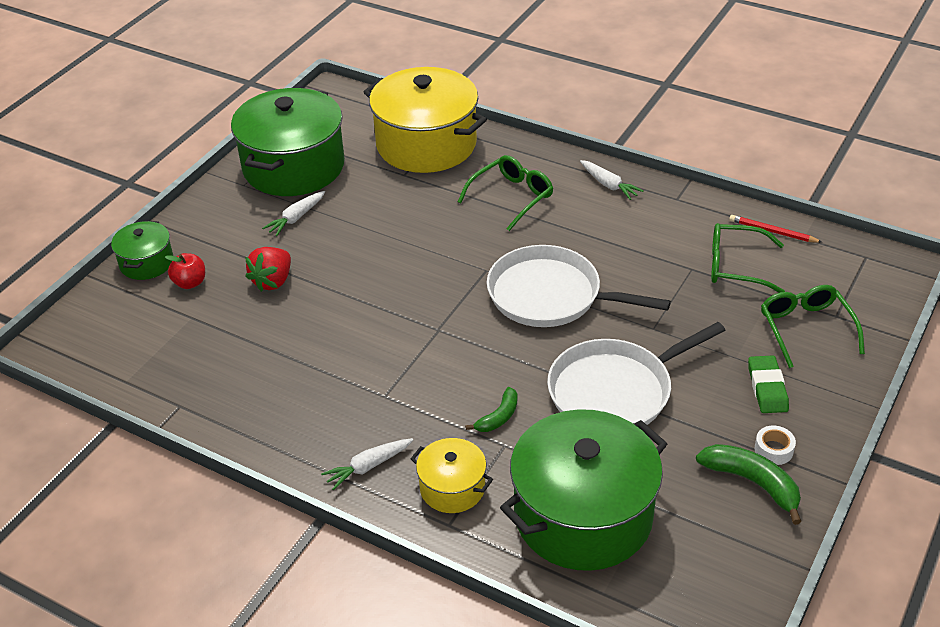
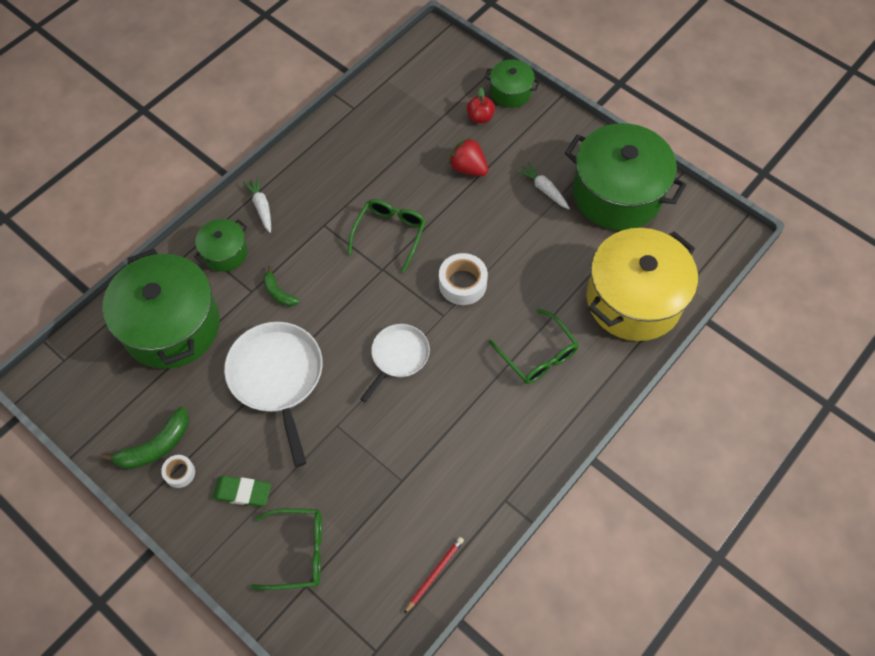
camera: 100 degrees right, 20 degrees up
yellow pot [411,438,493,513] -> green pot [194,219,248,272]
white pan [487,245,671,327] -> white pan [360,324,430,402], size x0.61
white carrot [580,160,644,200] -> none
green glasses [711,223,785,293] -> green glasses moved to [348,199,426,273]
none -> white tape [439,253,488,305]

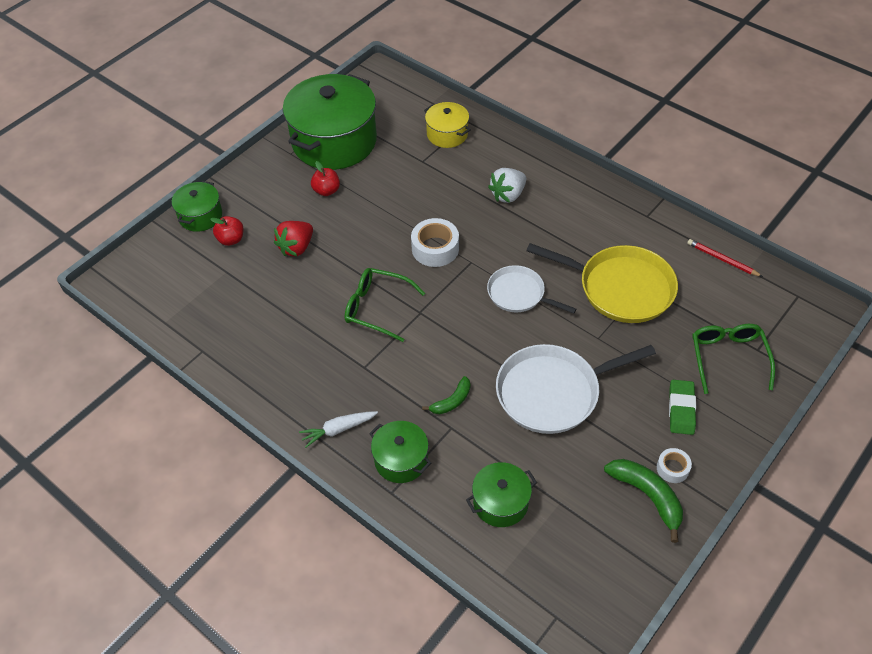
camera: 90 degrees left, 10 degrees down
green pot [103,249,220,369] -> green pot [466,462,537,527], size x0.49
green glasses [489,309,579,384] -> white strawberry [488,168,526,203]
white carrot [517,162,570,209] -> red apple [311,161,340,196]
yellow pot [586,228,698,341] -> yellow pot [424,102,471,148], size x0.49
none -> yellow pan [526,243,678,323]

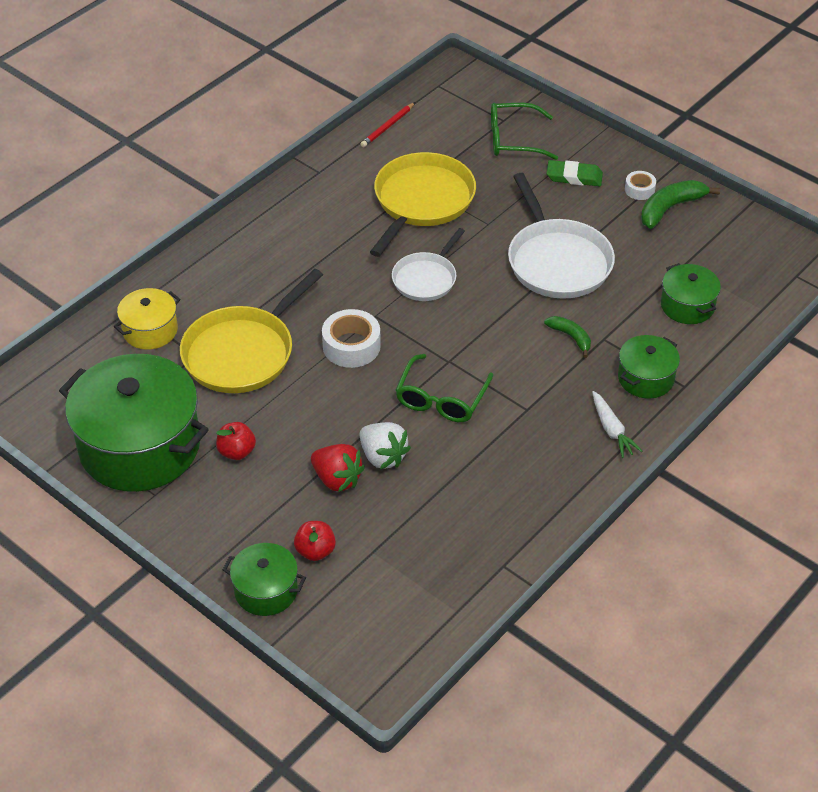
camera: 90 degrees left, 5 degrees down
white strawberry [488,168,526,203] -> white strawberry moved to [360,422,411,469]
none -> yellow pan [180,269,323,393]

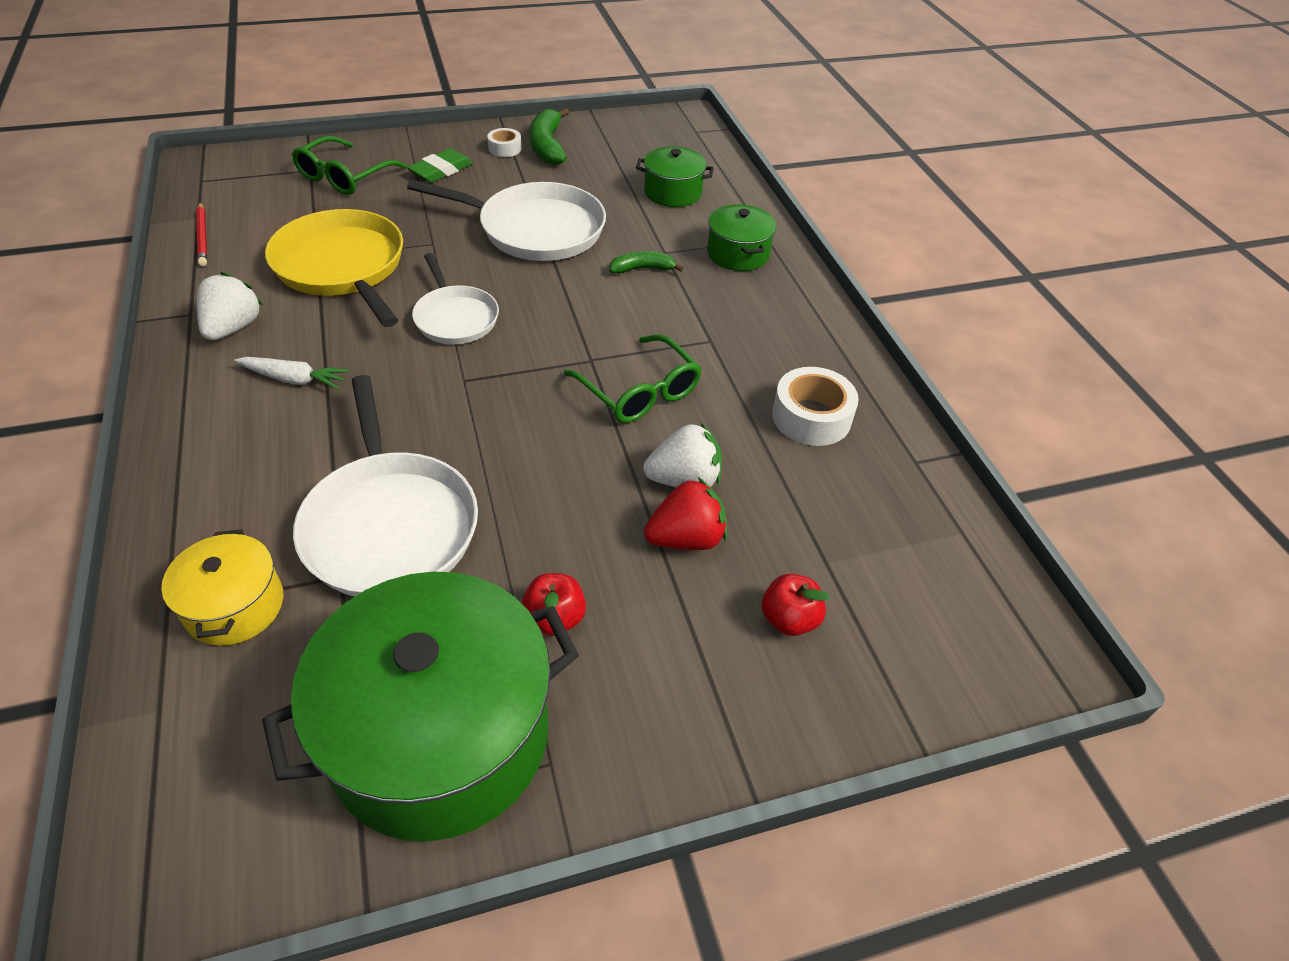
camera: 60 degrees left, 0 degrees up
yellow pan [180,269,323,393] -> white pan [293,375,478,597]
green pot [223,543,306,616] -> none
white tape [322,309,381,368] -> white tape moved to [772,367,859,446]
white carrot [592,391,642,458] -> white carrot moved to [234,357,350,390]
none -> white strawberry [197,272,263,340]

